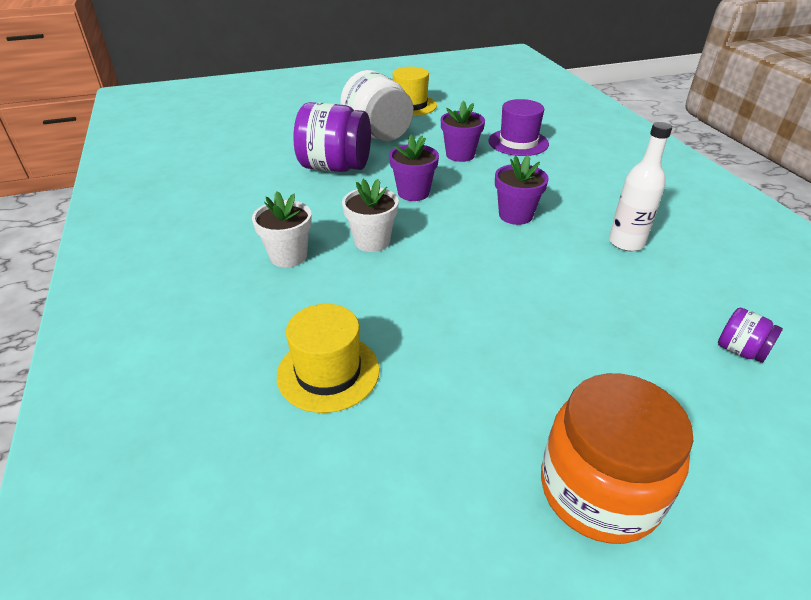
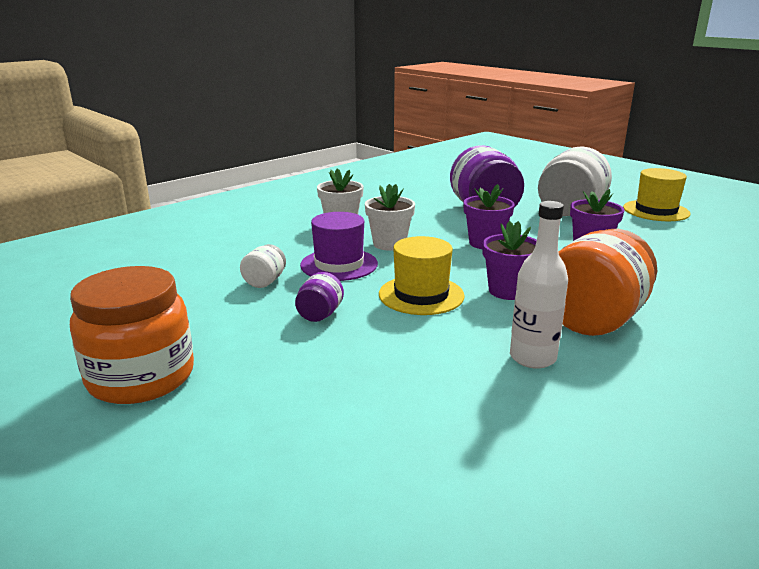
camera: 65 degrees right, 15 degrees down
yellow hat [277,304,380,413] -> yellow hat moved to [379,236,465,315]
purple hat [489,99,549,156] -> purple hat moved to [300,212,378,281]
purple jar [718,308,783,363] -> purple jar moved to [295,272,344,322]
none -> white jar [240,244,286,288]
none -> orange jar [558,229,657,336]

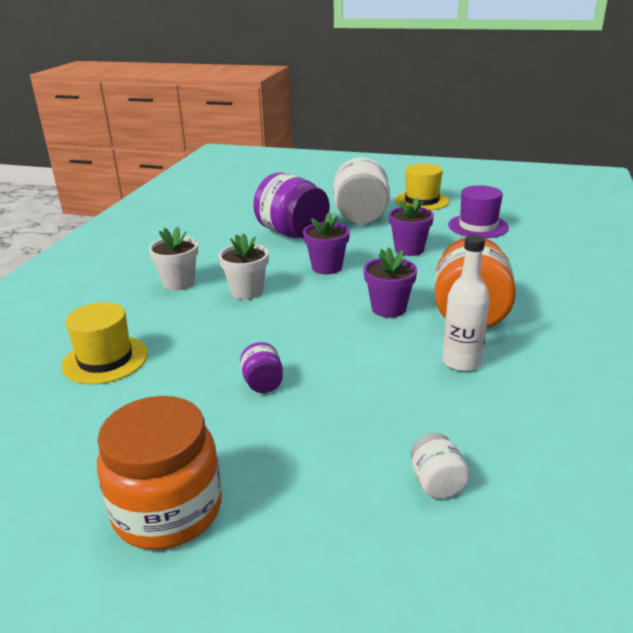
camera: 30 degrees left, 5 degrees up
white jar [240,244,286,288] -> white jar moved to [411,433,470,498]
purple hat [300,212,378,281] -> purple hat moved to [448,185,509,238]
yellow hat [379,236,465,315] -> yellow hat moved to [62,302,148,384]

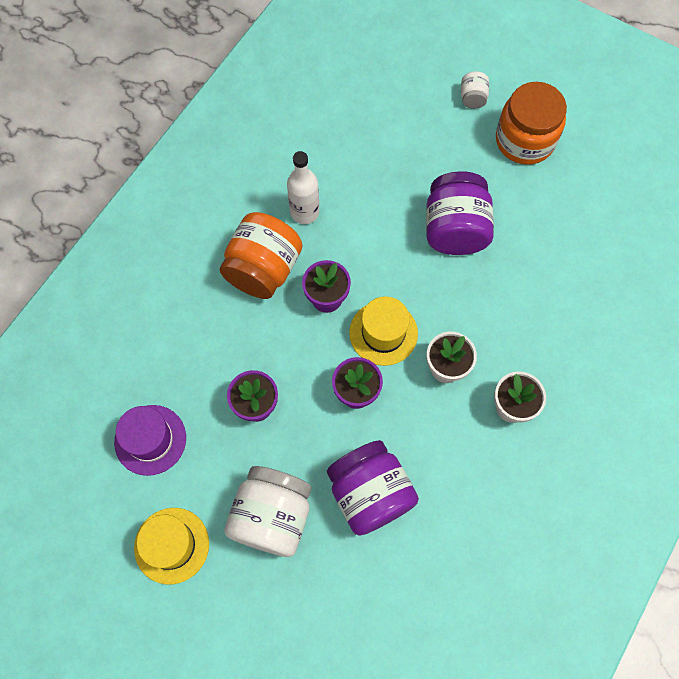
camera: 165 degrees left, 40 degrees up
yellow hat [62,302,148,384] -> yellow hat moved to [349,296,418,366]
purple jar [240,342,283,393] -> purple jar [426,171,494,255], size x2.19
white jar [411,433,470,498] -> white jar moved to [461,71,489,109]

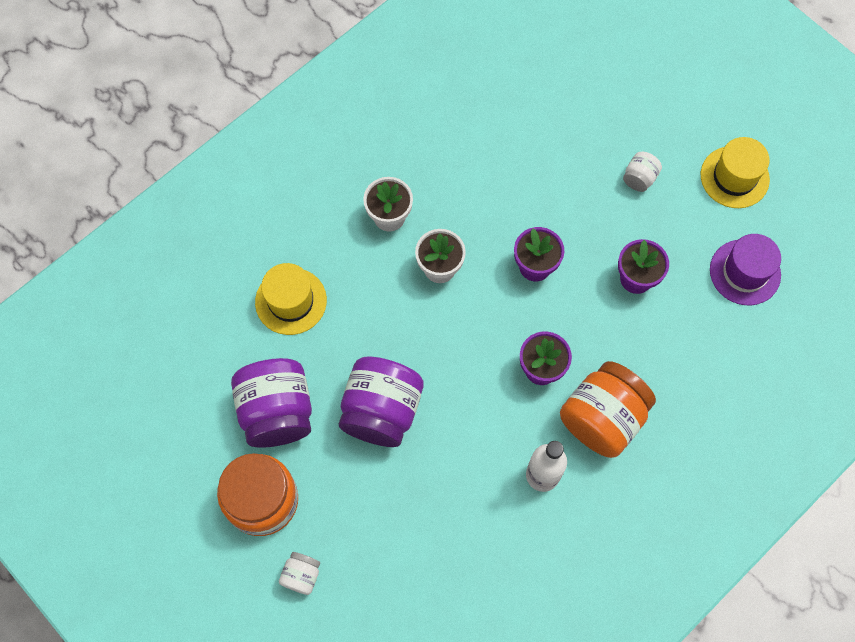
camera: 165 degrees left, 0 degrees up
white jar [224,466,311,557] -> white jar [623,152,662,192], size x0.46
purple jar [327,440,419,536] -> purple jar moved to [231,358,312,448]
yellow hat [349,296,418,366] -> yellow hat moved to [255,263,327,335]

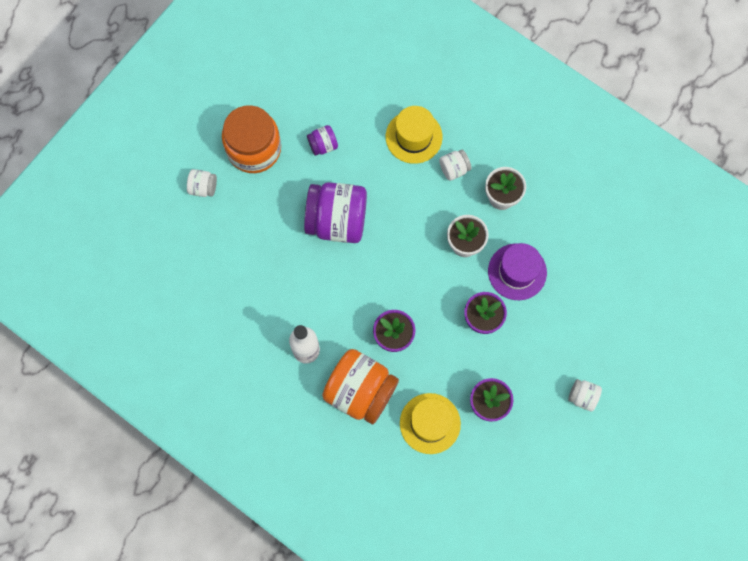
camera: 80 degrees right, 5 degrees up
purple jar [231,358,312,448] -> purple jar [307,125,338,156], size x0.46
yellow hat [701,137,770,208] -> yellow hat moved to [400,393,461,454]
purple hat [710,234,781,305] -> purple hat moved to [488,243,547,300]
none -> white jar [439,150,471,181]

